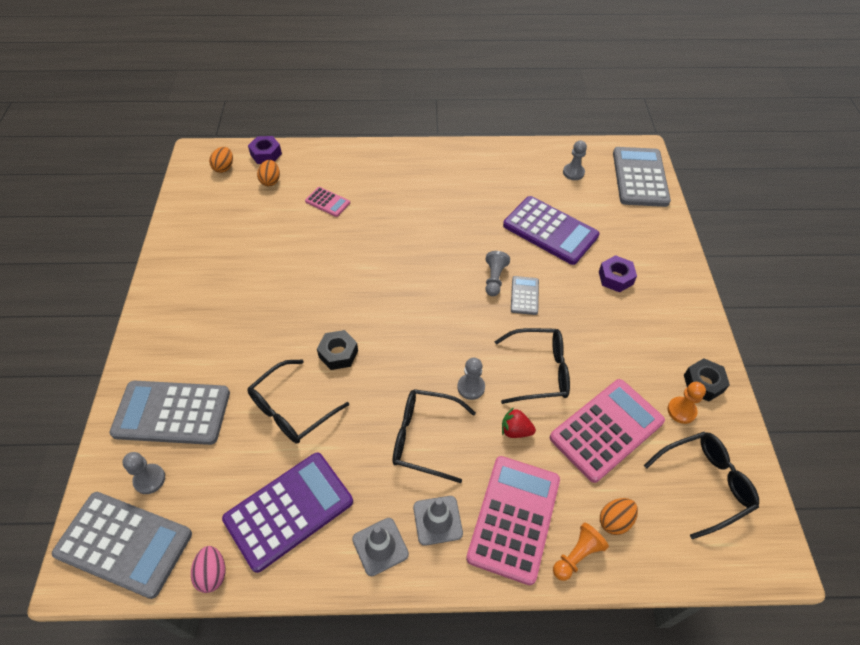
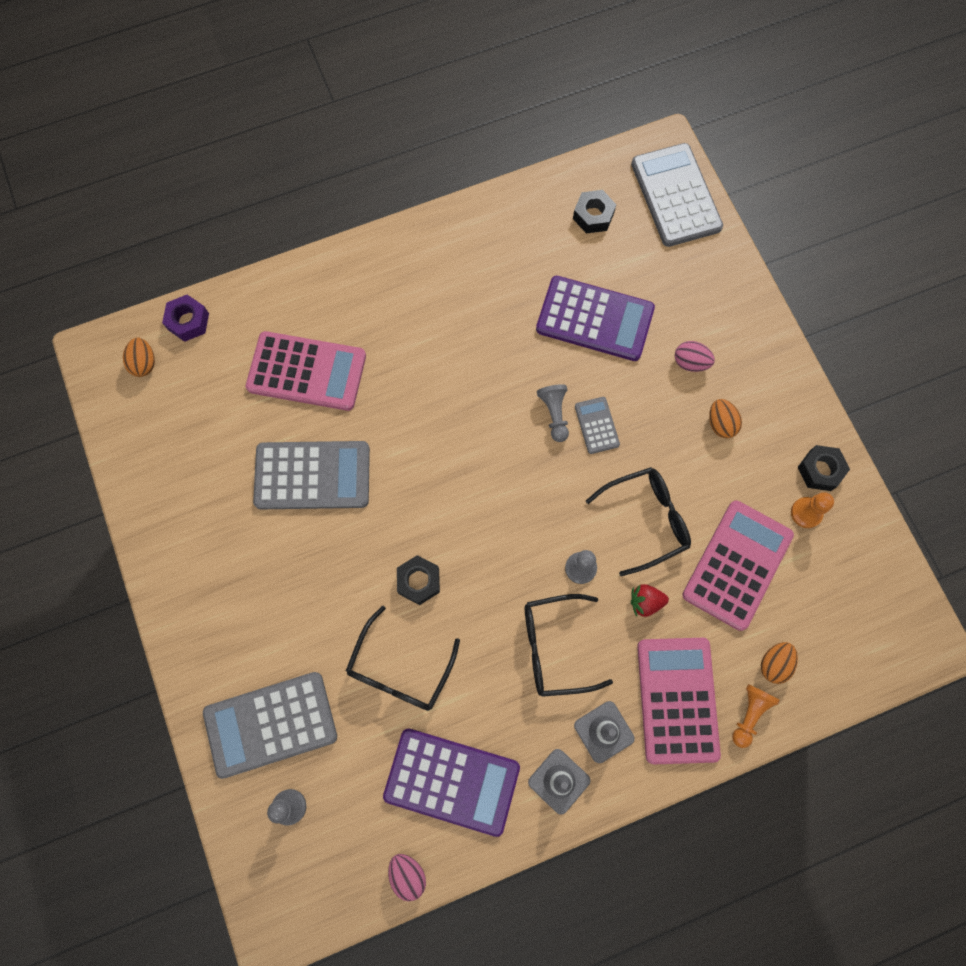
camera: 20 degrees left, 20 degrees up
grey calculator [52,492,192,599] -> grey calculator moved to [253,441,370,509]
purple calculator [222,453,353,573] -> purple calculator turned 75 degrees clockwise [383,729,520,837]
orange egg [257,160,280,186] -> orange egg moved to [709,399,742,438]
pink calculator [305,187,350,217] -> pink calculator [246,331,366,411], size x2.04
grey pawn [563,140,587,180] -> black nut [573,190,616,234]
purple nut [599,255,637,292] -> pink egg [675,341,715,372]
black glasses [644,432,759,539] -> none

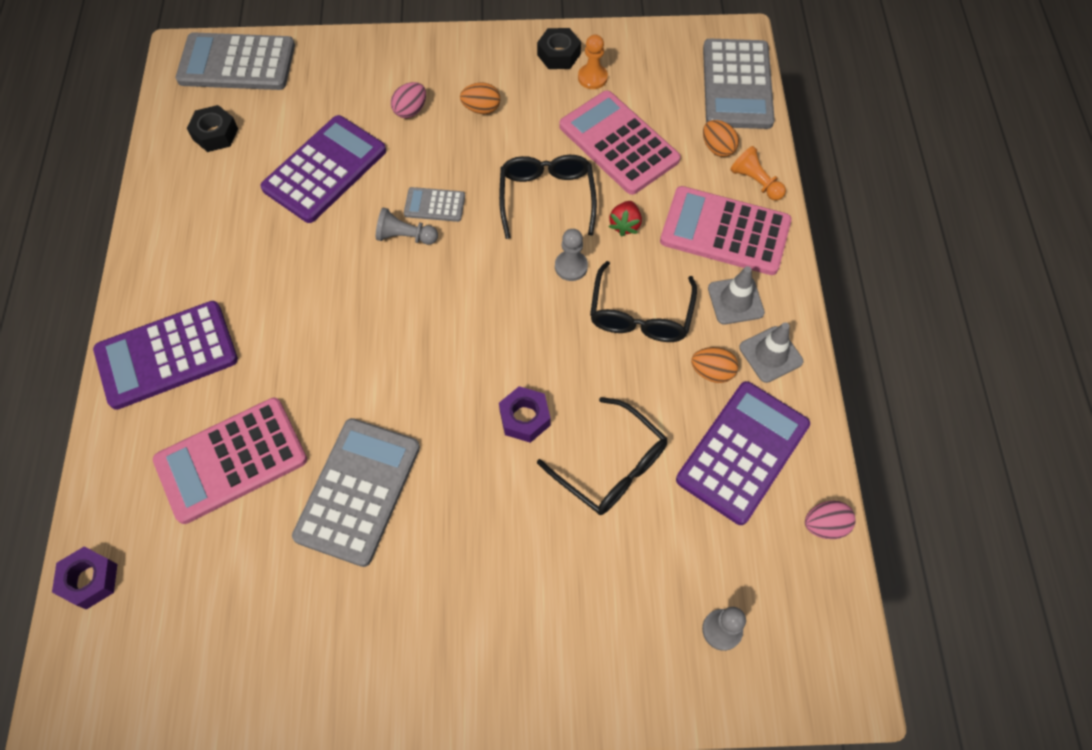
camera: 70 degrees left, 10 degrees down
orange egg [123,338,155,377] -> orange egg moved to [691,347,738,383]
grey calculator [203,672,337,779] -> grey calculator moved to [703,39,775,129]
pink calculator [246,331,366,411] -> pink calculator turned 150 degrees counterclockwise [153,398,307,524]
black nut [397,555,440,605] -> purple nut [499,386,550,443]
none -> purple calculator [93,301,238,410]

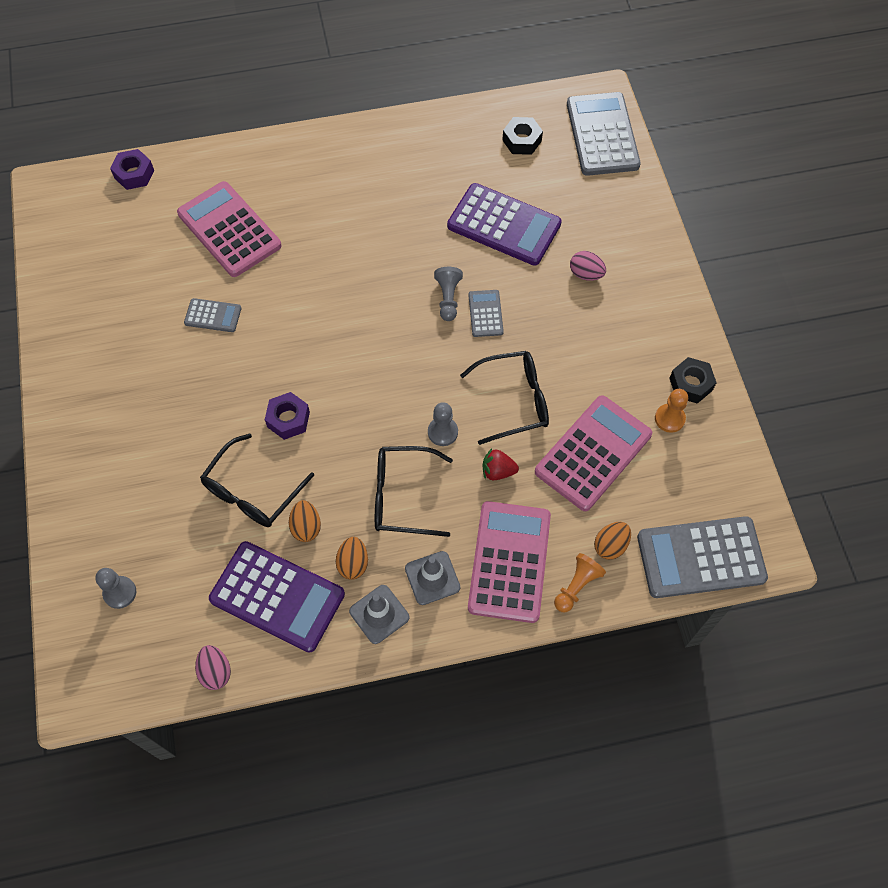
camera: 80 degrees right, 0 degrees up
purple calculator [93,301,238,410] -> none
grey calculator [292,418,420,567] -> grey calculator [184,298,241,332], size x0.49
orange egg [460,82,500,114] -> orange egg moved to [289,500,321,542]

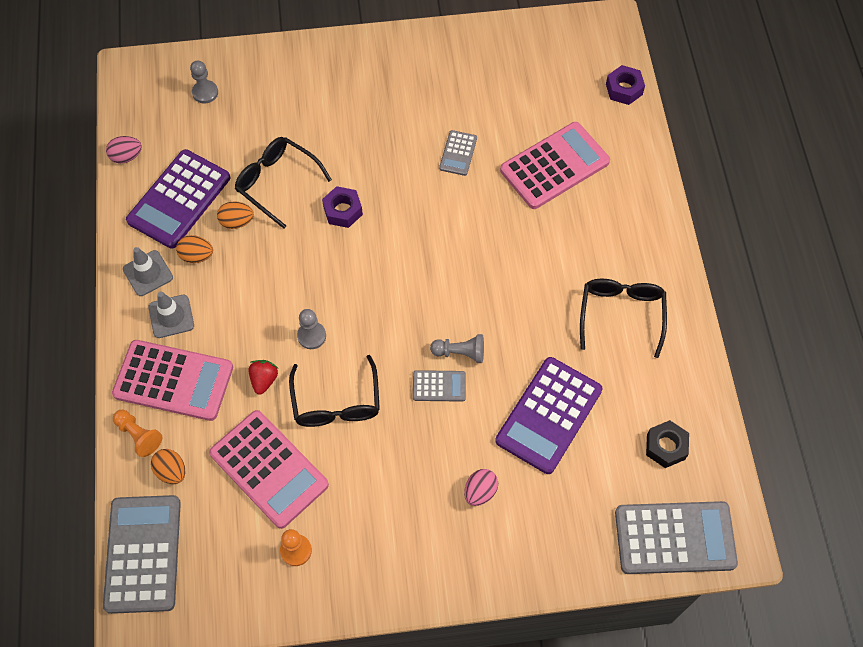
camera: 95 degrees right, 0 degrees up
black glasses [375,446,453,537] -> black glasses moved to [580,279,667,358]
black nut [669,357,717,404] -> none

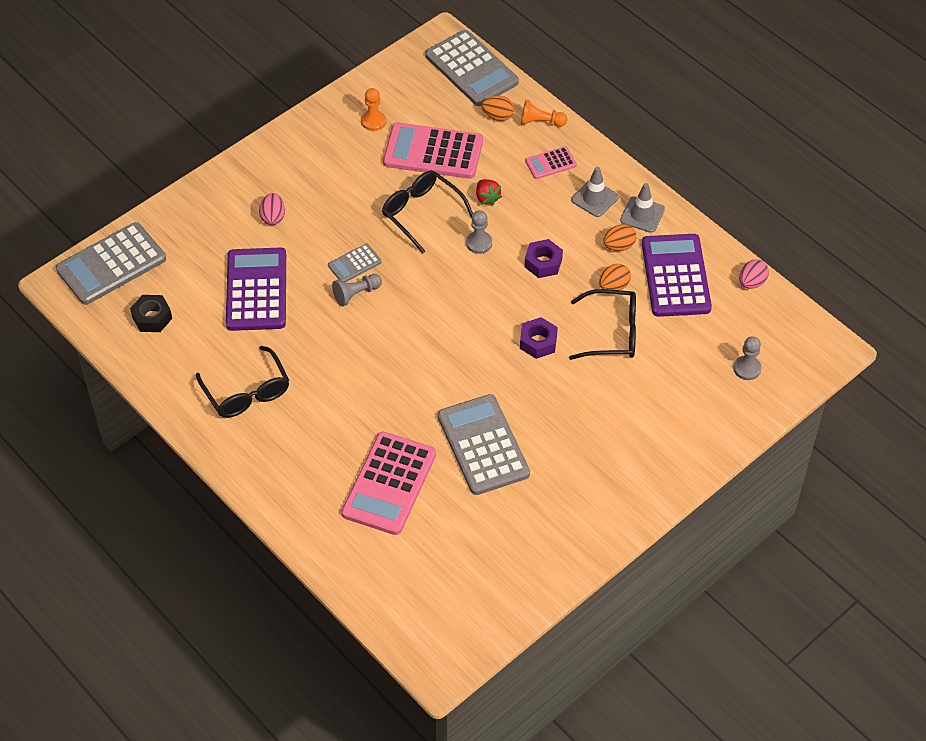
camera: 145 degrees right, 10 degrees down
pink calculator [112,340,233,421] -> pink calculator [525,146,577,179], size x0.49
grey calculator [439,130,477,176] -> grey calculator [438,394,530,495], size x2.04
purple nut [606,65,645,105] -> purple nut moved to [524,239,563,278]

